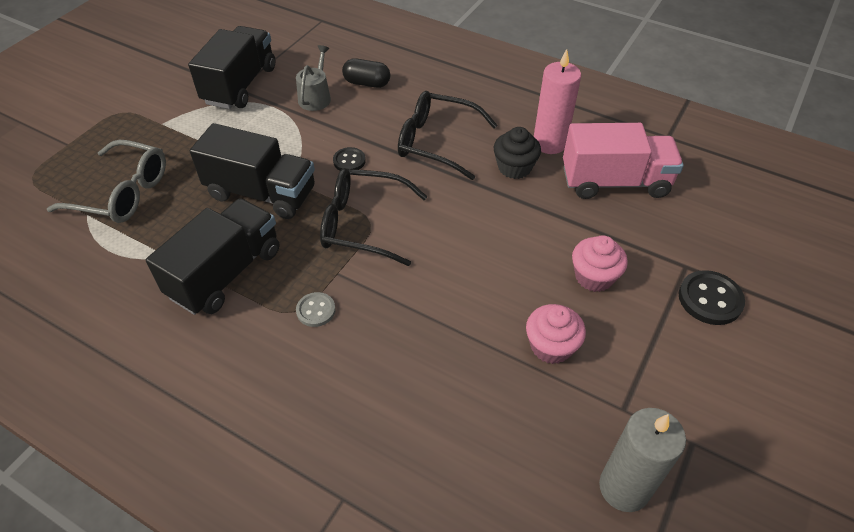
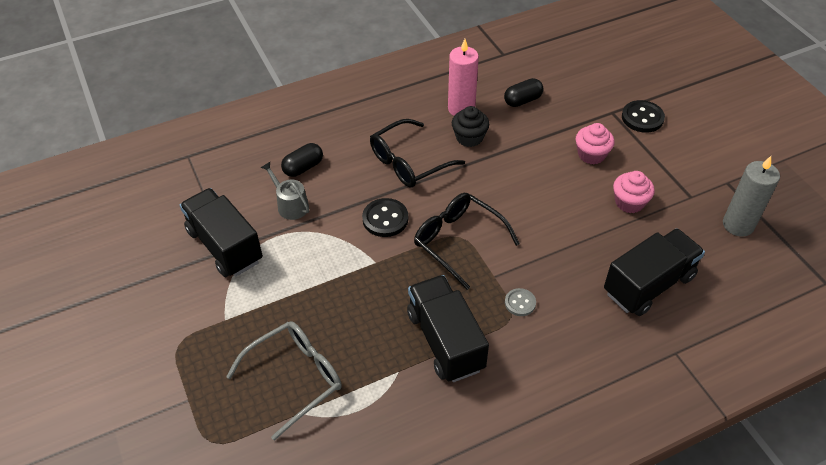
camera: 55 degrees left, 0 degrees up
black truck [190,123,315,219] -> black truck moved to [604,228,705,316]
black glasses [320,168,427,266] -> black glasses turned 90 degrees clockwise [414,193,520,290]
black button [333,147,366,171] -> black button [362,198,408,237], size x1.61
pink truck [563,123,684,199] -> black capsule [504,78,544,107]

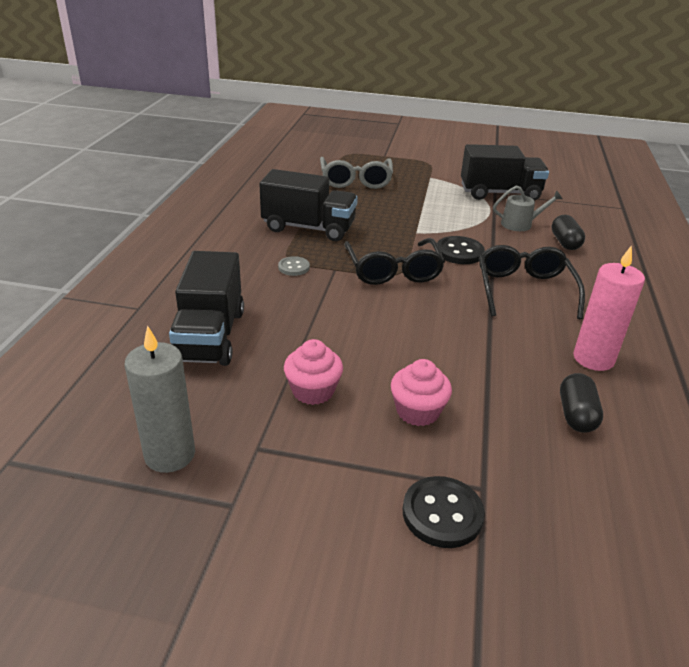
camera: 125 degrees right, 15 degrees down
black glasses [414,193,520,290] -> black glasses turned 90 degrees clockwise [344,238,445,285]
black cupcake [452,106,489,147] -> none

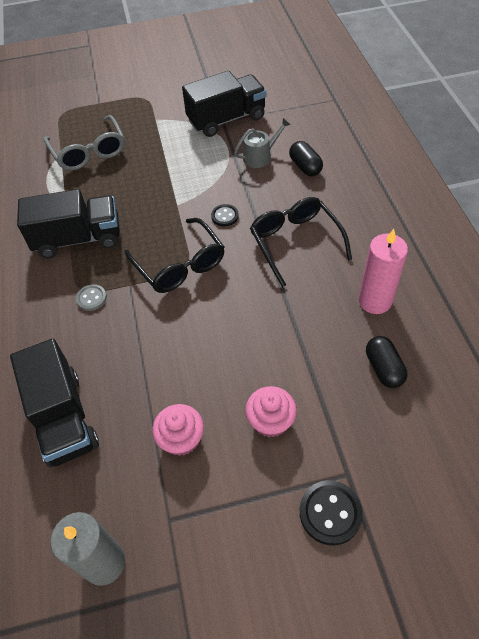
camera: 20 degrees left, 20 degrees up
black button [437,236,485,264] -> black button [211,204,239,227], size x0.62

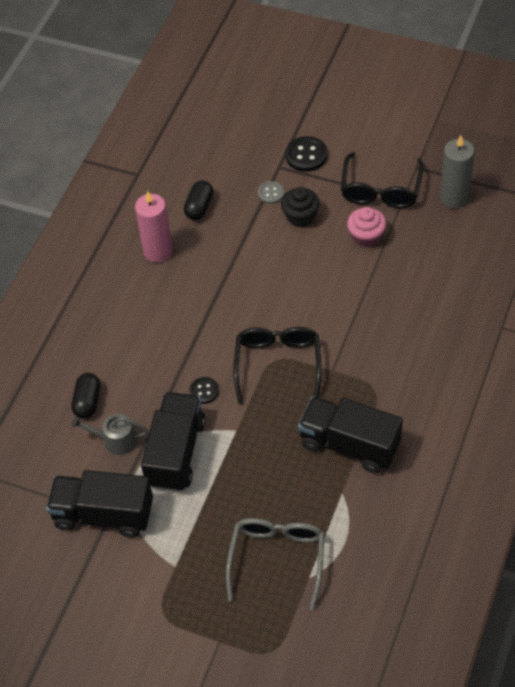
camera: 145 degrees left, 0 degrees up
black truck [10,339,99,468] -> black truck moved to [141,392,206,492]
grey button [76,284,107,311] -> grey button moved to [258,181,285,204]
pink cupcake [245,386,297,437] -> black cupcake [281,187,320,227]
black glasses [250,197,352,287] -> black glasses moved to [341,152,424,208]

